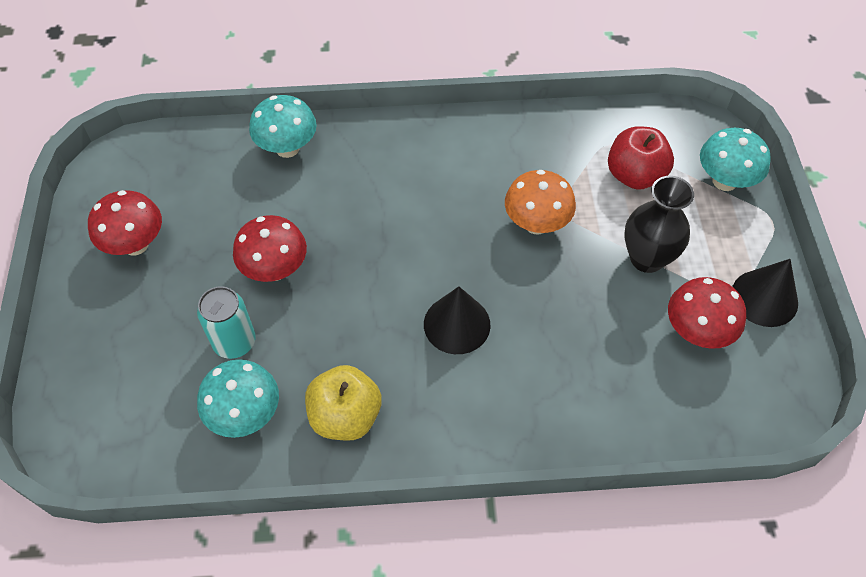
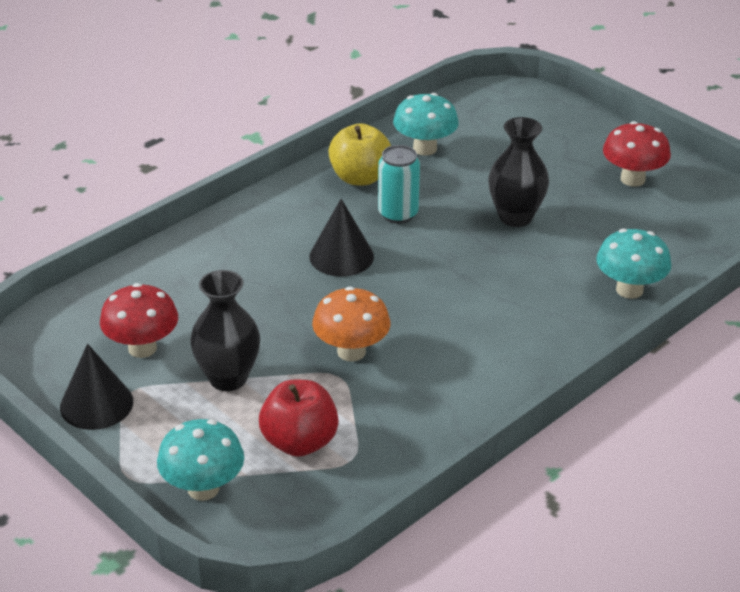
camera: 140 degrees right, 20 degrees down
turquoise can [197,286,256,359] -> turquoise can moved to [378,145,420,224]
red mushroom [233,215,307,282] -> black vase [488,117,549,227]

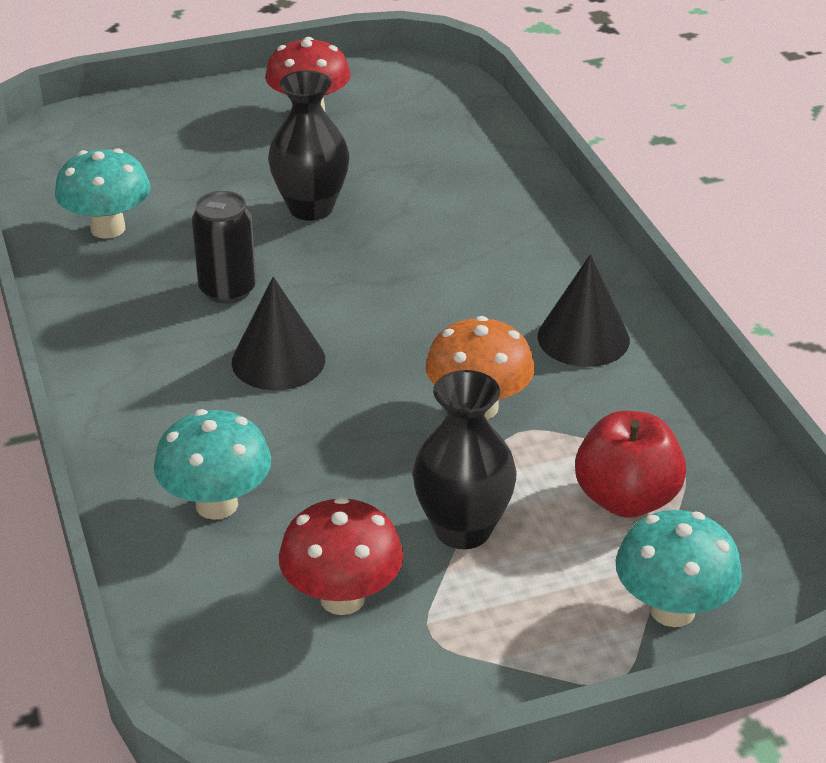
camera: 65 degrees left, 0 degrees up
black cone [60,344,133,430] -> black cone moved to [538,255,630,367]
yellow apple [328,123,391,185] -> none
turquoise can [378,145,420,224] -> black can [192,191,256,304]
turquoise mushroom [596,229,672,299] -> turquoise mushroom moved to [154,409,271,520]

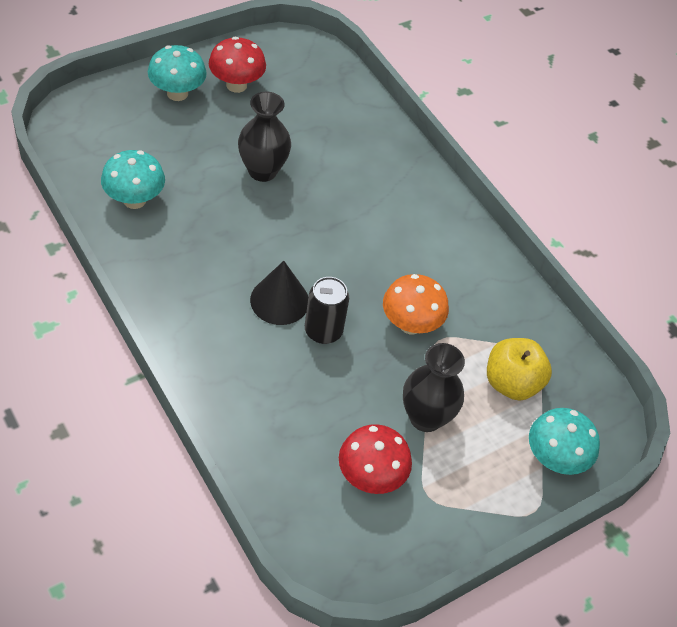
camera: 20 degrees left, 15 degrees up
turquoise mushroom [154,409,271,520] -> turquoise mushroom moved to [148,45,207,101]
black can [192,191,256,304] -> black can moved to [305,277,349,344]
black cone [538,255,630,367] -> none
red apple [575,411,686,518] -> yellow apple [487,338,552,401]

